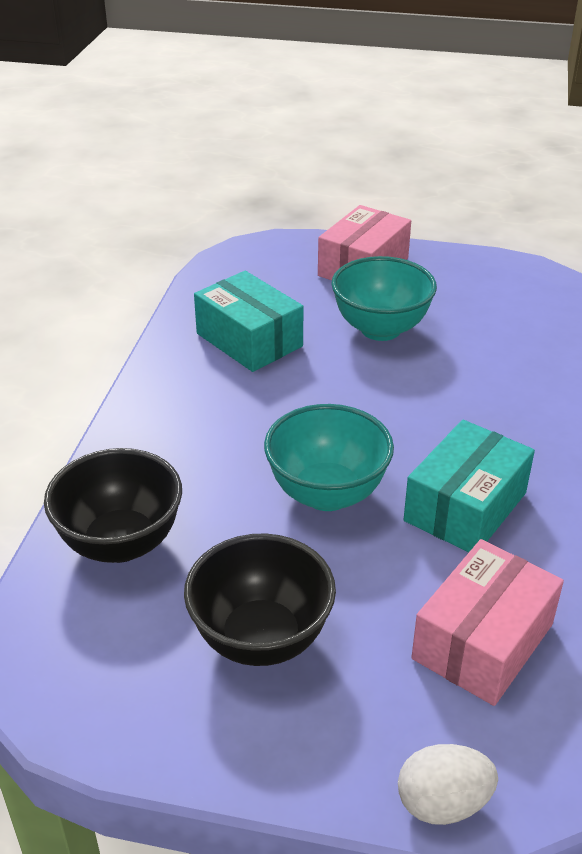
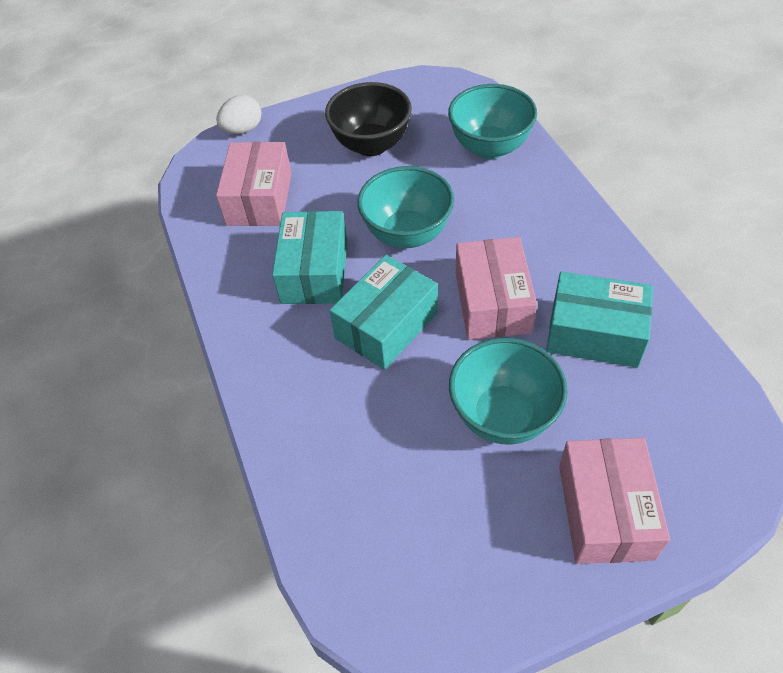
camera: 150 degrees right, 15 degrees up
black bowl [44,448,182,563] -> turquoise bowl [448,84,537,159]
none -> turquoise box [329,255,438,370]
none -> pink box [456,237,537,340]

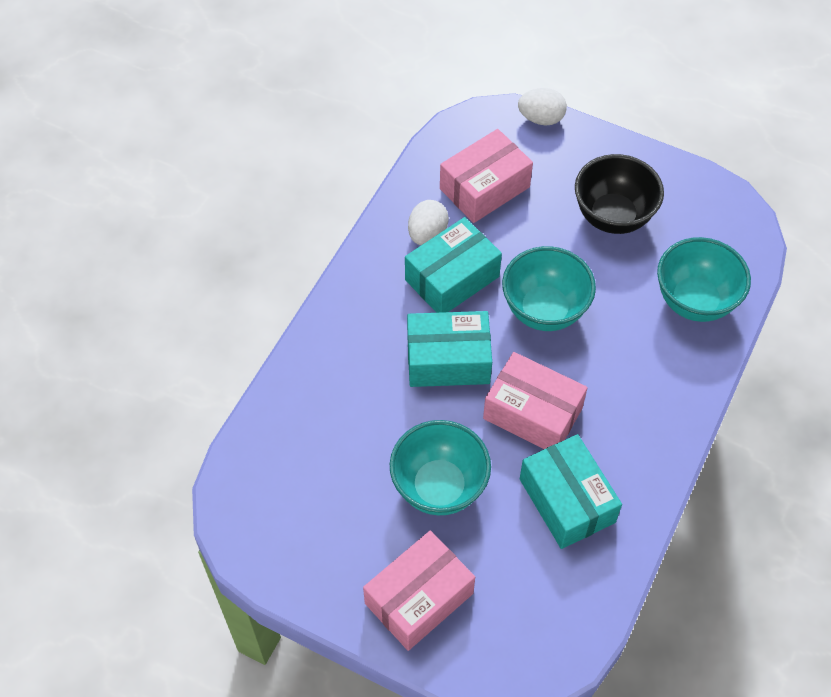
camera: 45 degrees right, 5 degrees up
pink box [456,237,537,340] -> pink box turned 75 degrees clockwise [483,352,588,449]
none -> white egg [408,200,449,245]

